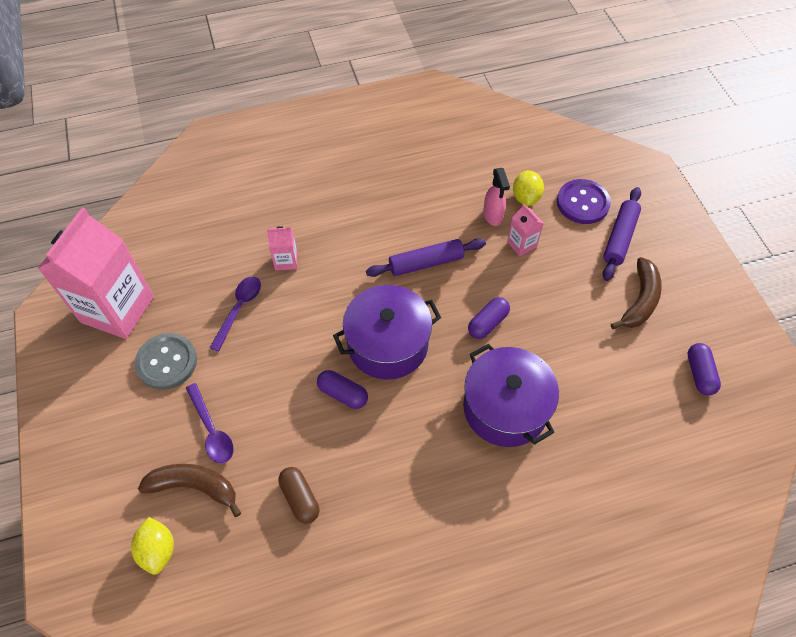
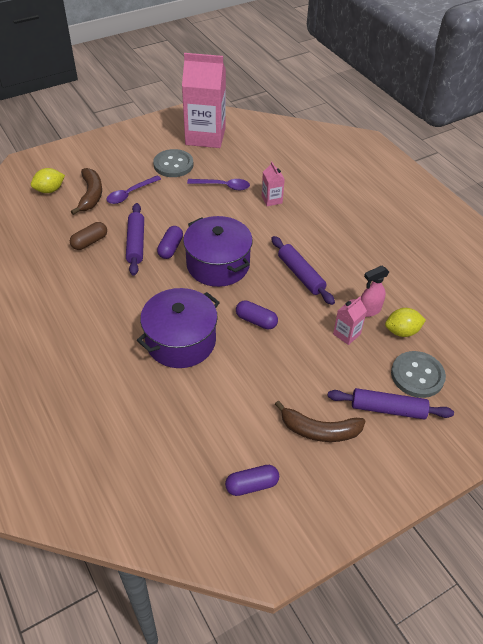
camera: 75 degrees right, 10 degrees down
purple button [557,179,611,224] -> grey button [391,351,446,398]
none -> purple rolling pin [126,203,144,276]

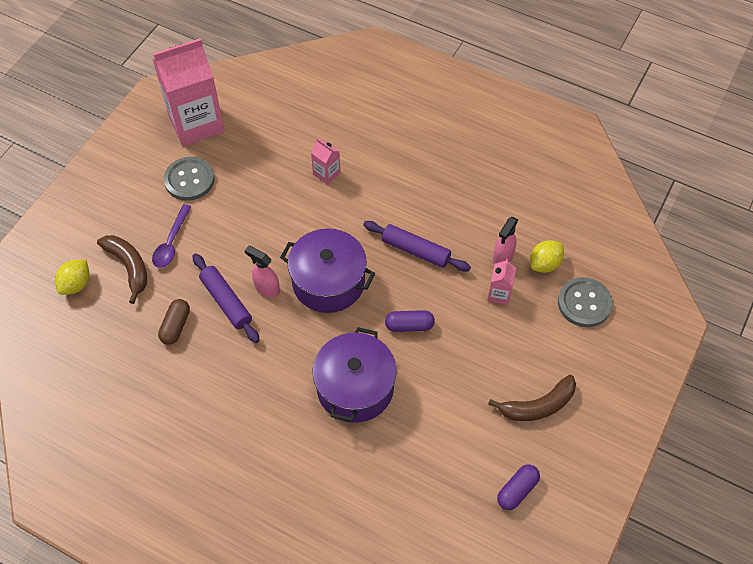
camera: 30 degrees left, 10 degrees up
purple capsule [157,226,183,259] -> pink spray bottle [244,246,280,297]
purple spoon [187,179,250,190] -> none
purple rolling pin [327,388,454,420] -> none

